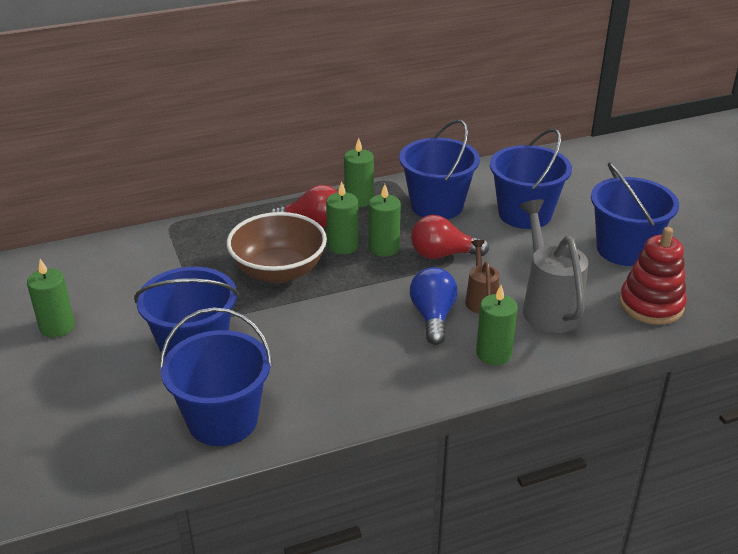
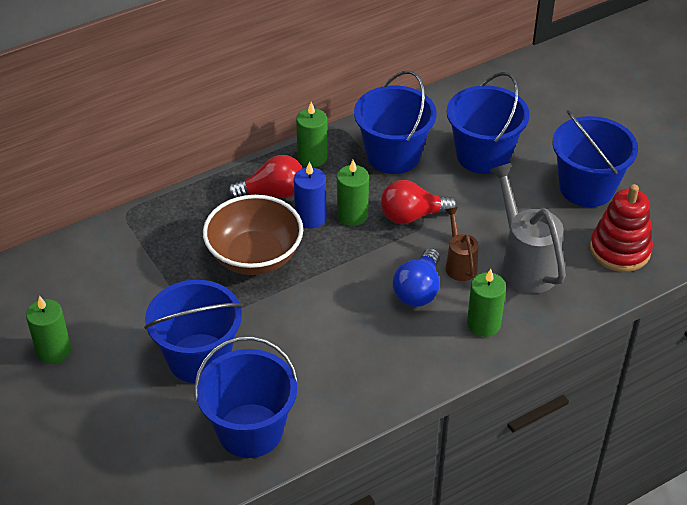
camera: 10 degrees left, 10 degrees up
green candle [326,182,358,255] -> blue candle [294,162,326,228]
blue light bulb [410,267,458,345] -> blue light bulb turned 150 degrees counterclockwise [393,248,440,307]

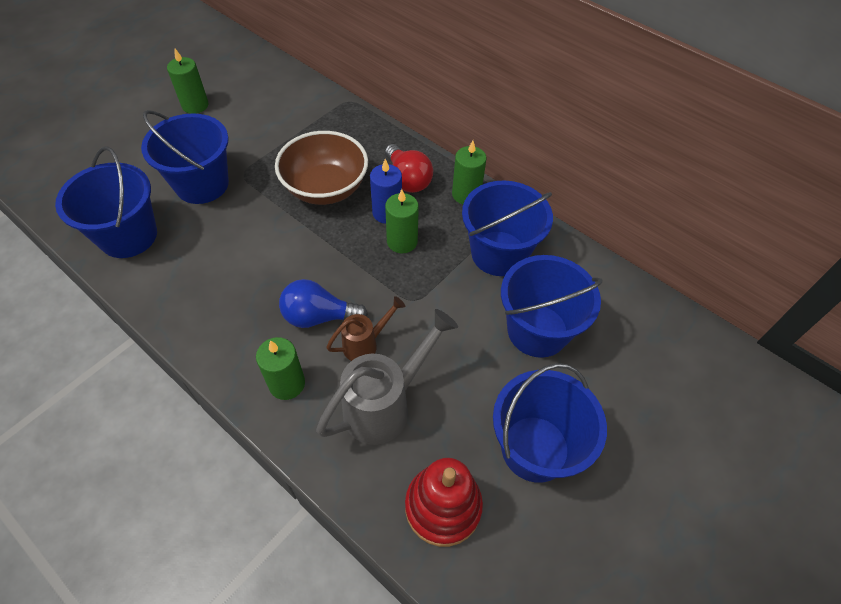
camera: 70 degrees right, 10 degrees up
red light bulb [381,180,458,224] -> none

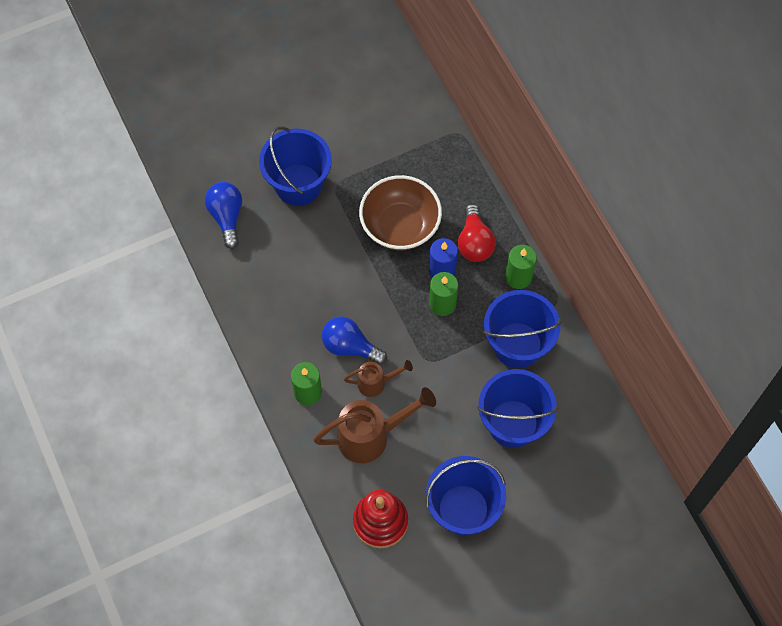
camera: 25 degrees right, 10 degrees up
blue bucket [55,146,157,258] -> blue light bulb [205,182,242,249]
green candle [167,49,209,114] -> none
grey watering can [316,309,458,445] -> brown watering can [313,387,436,463]

